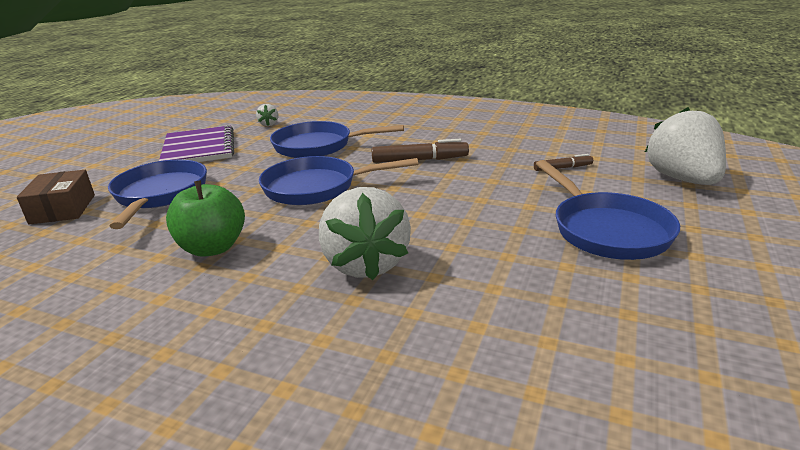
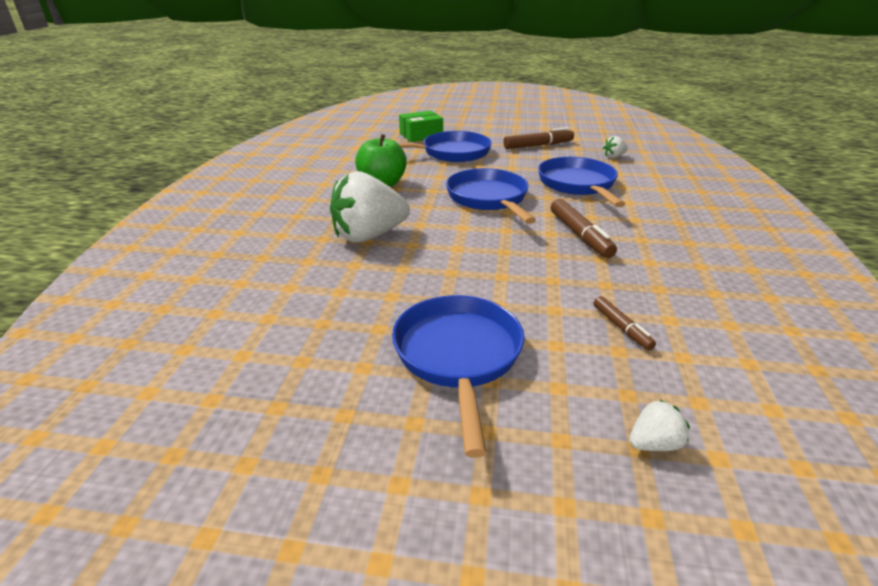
camera: 75 degrees right, 5 degrees up
brown box [17,170,95,224] -> green box [399,111,443,142]
purple notebook [159,125,234,162] -> brown marker [503,127,574,149]
blue pan [536,160,680,260] -> blue pan turned 120 degrees clockwise [392,295,525,458]
white strawberry [645,107,726,185] -> white strawberry [629,399,690,451], size x0.43

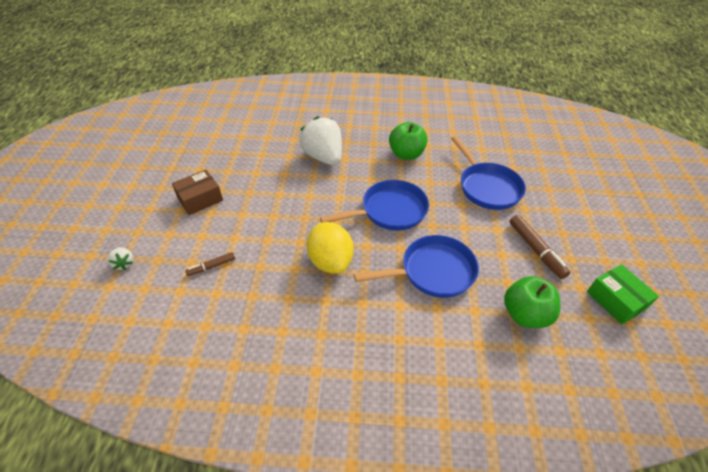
camera: 85 degrees right, 15 degrees up
blue pan [392,295,525,458] -> brown box [172,170,223,215]
green box [399,111,443,142] -> green box moved to [587,264,659,324]
brown marker [551,199,617,258] -> yellow lemon [307,222,354,274]
white strawberry [603,136,628,158] -> green apple [504,276,560,328]

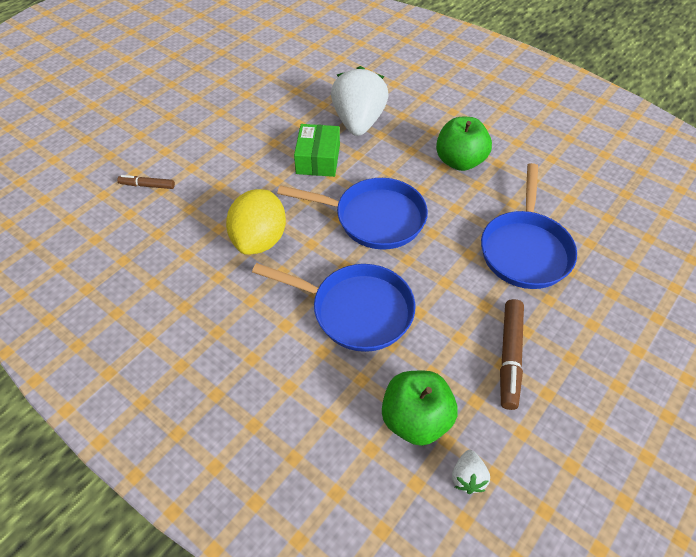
camera: 35 degrees right, 5 degrees up
white strawberry [107,247,134,270] -> white strawberry moved to [452,450,490,494]
brown box [172,170,223,215] -> none
green box [587,264,659,324] -> green box moved to [294,124,340,177]

